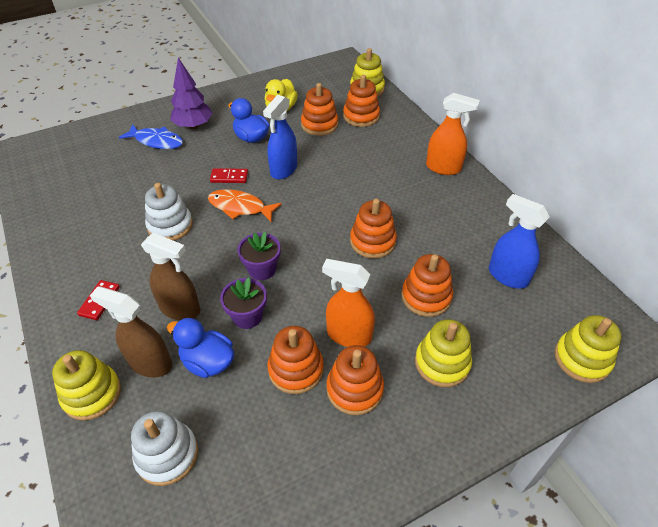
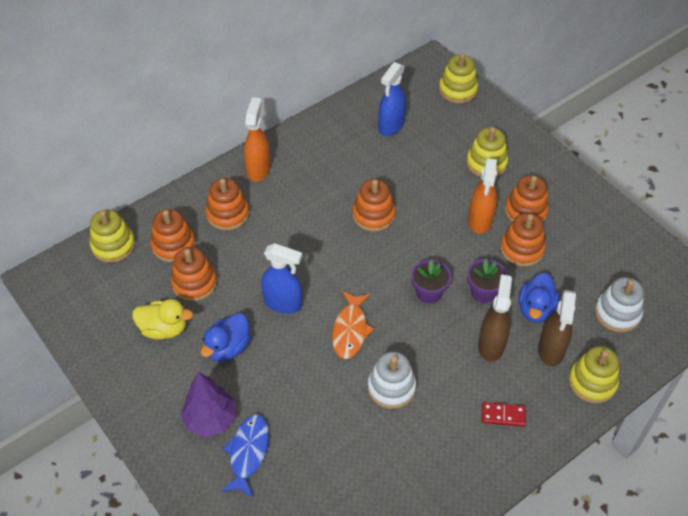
camera: 100 degrees left, 5 degrees up
red domino [210,168,248,183] -> none
orange stacking toy [401,254,453,317] -> orange stacking toy moved to [206,178,249,231]

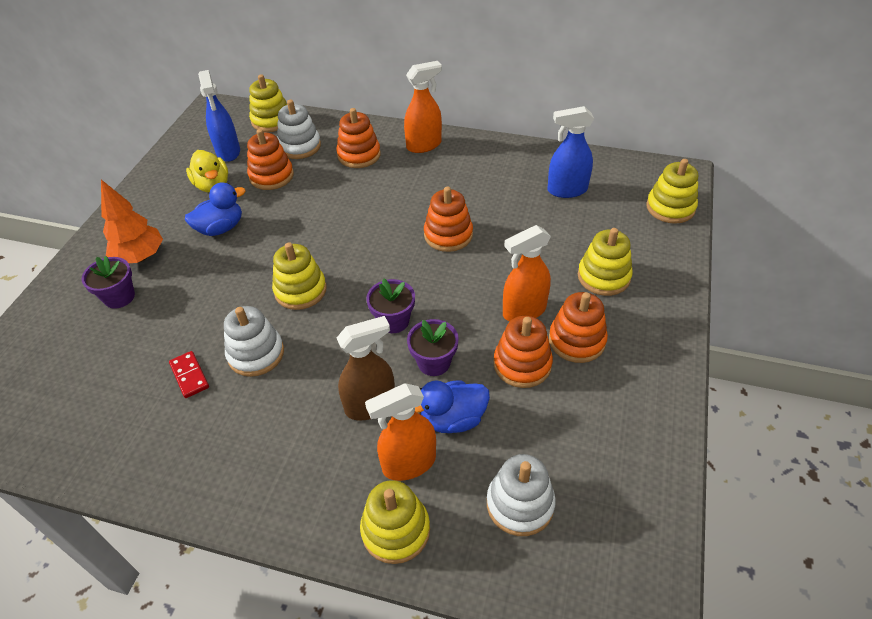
camera: 55 degrees right, 5 degrees down
orange stacking toy [150,209,196,262] -> white stacking toy [277,100,321,159]
purple tree [181,372,236,437] -> orange tree [101,180,163,263]
blue duck [201,313,251,362] -> blue duck turned 150 degrees clockwise [185,182,246,236]
blue fish [221,414,269,497] -> purple flower pot [82,256,135,309]
blue spray bottle [261,243,303,314] -> blue spray bottle moved to [198,70,240,162]
orange fish [332,291,374,359] -> yellow stacking toy [272,242,327,310]
red domino [482,402,526,427] -> red domino moved to [169,351,209,398]
brown spray bottle [538,290,576,366] -> orange spray bottle [365,383,436,481]

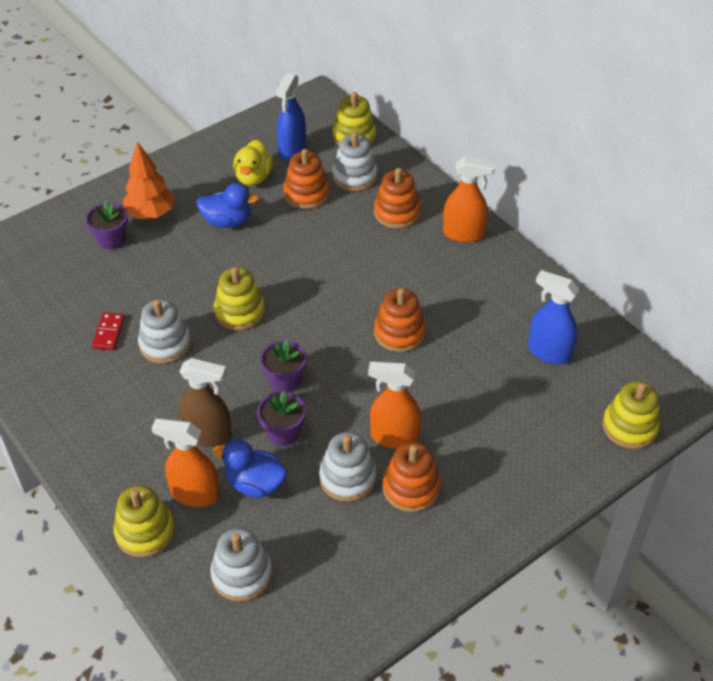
camera: 35 degrees right, 0 degrees up
orange stacking toy [493,316,553,388] -> white stacking toy [319,432,377,502]
yellow stacking toy [578,228,633,296] -> none

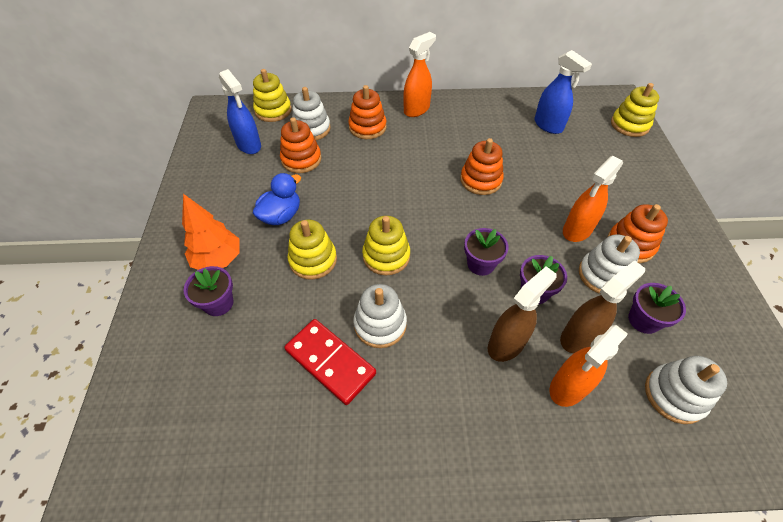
camera: 55 degrees left, 5 degrees up
red domino [92,312,125,350] -> red domino [284,319,376,405], size x1.81
yellow stacking toy [114,486,175,557] -> yellow stacking toy moved to [287,220,337,280]
blue duck [213,439,287,498] -> brown spray bottle [560,260,645,353]
yellow duck [233,140,273,186] -> none
blue spray bottle [528,270,579,364] -> blue spray bottle turned 105 degrees counterclockwise [534,50,592,134]
none -> purple flower pot [628,283,686,334]

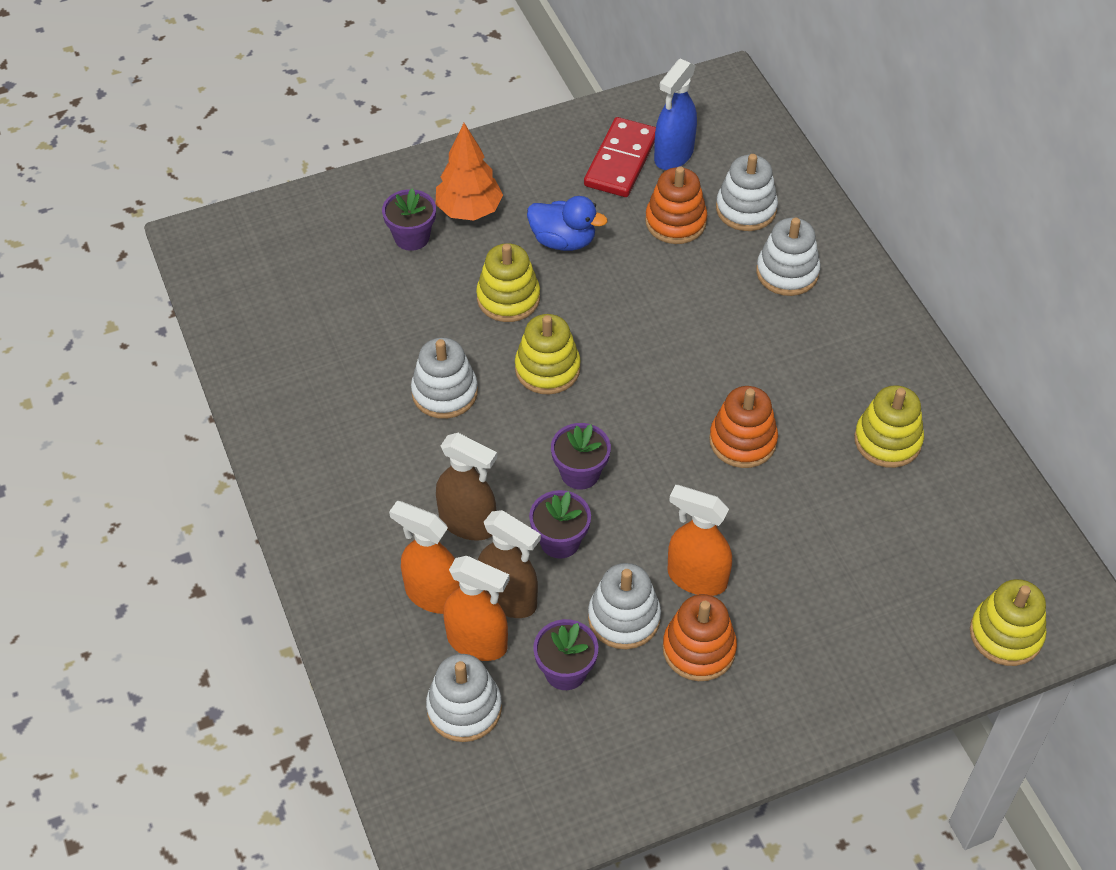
camera: 70 degrees right, 0 degrees up
yellow stacking toy [253,69,291,122] -> yellow stacking toy moved to [854,385,924,468]
red domino [284,319,376,405] -> red domino moved to [584,117,656,197]
orange stacking toy [348,85,387,139] -> white stacking toy [756,218,820,296]
orange spray bottle [403,32,436,117] -> orange spray bottle moved to [443,556,510,661]
blue spray bottle [534,50,592,134] -> none

